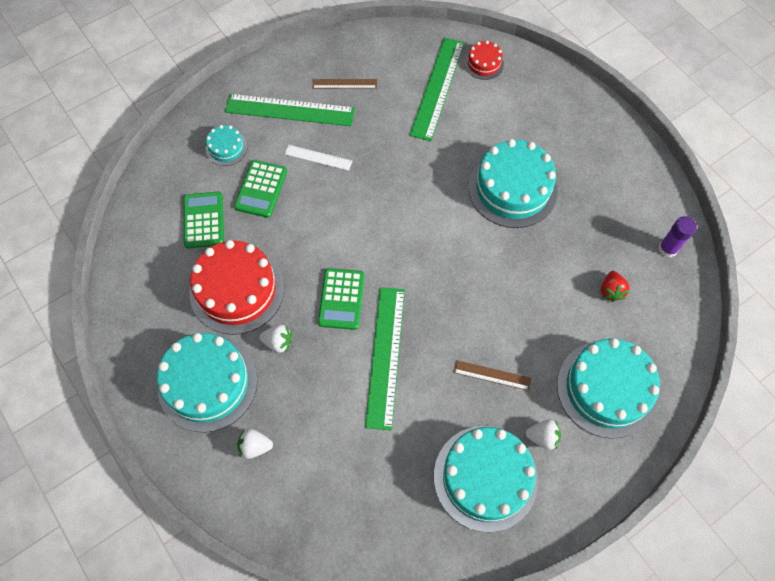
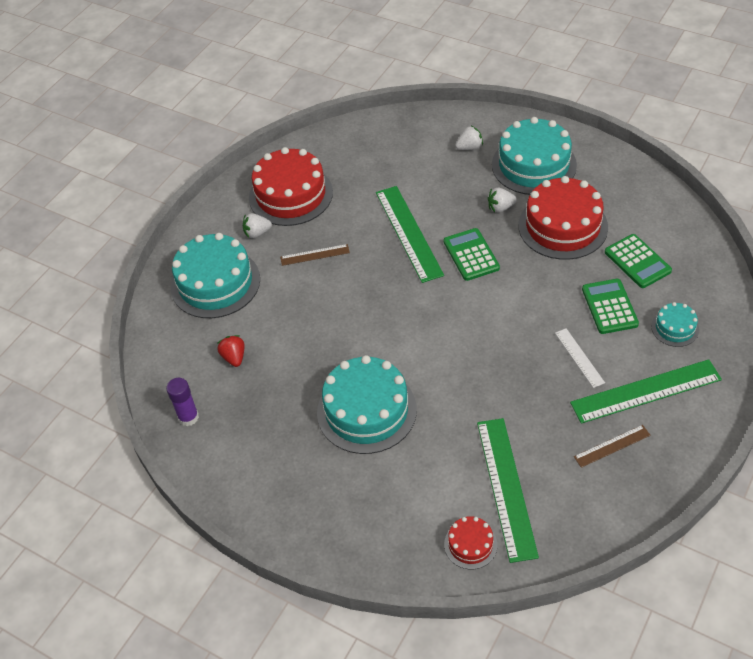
camera: 160 degrees right, 15 degrees down
white ruler [285,145,352,171] -> white ruler turned 75 degrees clockwise [555,328,605,388]
turquoise cake [434,426,538,532] -> red cake [249,147,333,226]

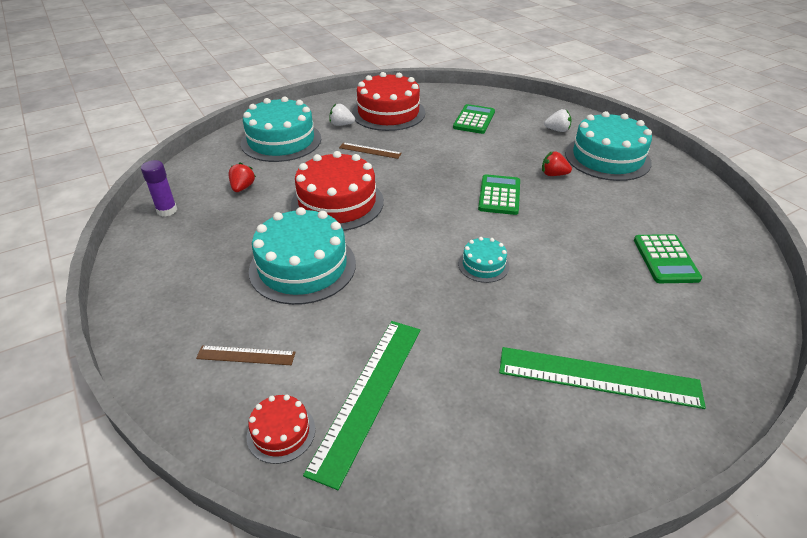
camera: 25 degrees right, 10 degrees down
green ruler [376,186,444,283] -> none
white strawberry [488,188,517,213] -> red strawberry [542,151,572,176]
red cake [519,176,608,260] -> red cake moved to [291,151,384,231]
white ruler [555,328,605,388] -> none
brown ruler [574,425,651,468] -> brown ruler moved to [196,345,295,365]
green calculator [582,279,639,334] -> green calculator moved to [453,104,495,134]
turquoise cake [651,302,699,347] -> turquoise cake moved to [458,237,510,283]

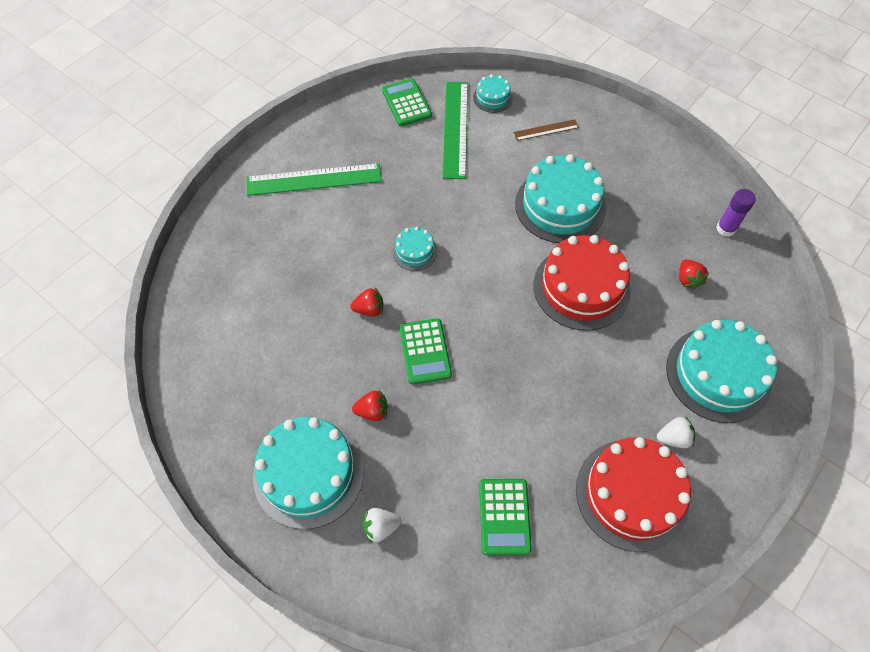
camera: 160 degrees right, 20 degrees up
red cake [247,395,315,464] -> turquoise cake [473,74,513,113]
brown ruler [339,142,402,159] -> none
green calculator [634,234,702,283] -> green calculator moved to [382,79,432,126]
none -> red strawberry [350,288,384,316]

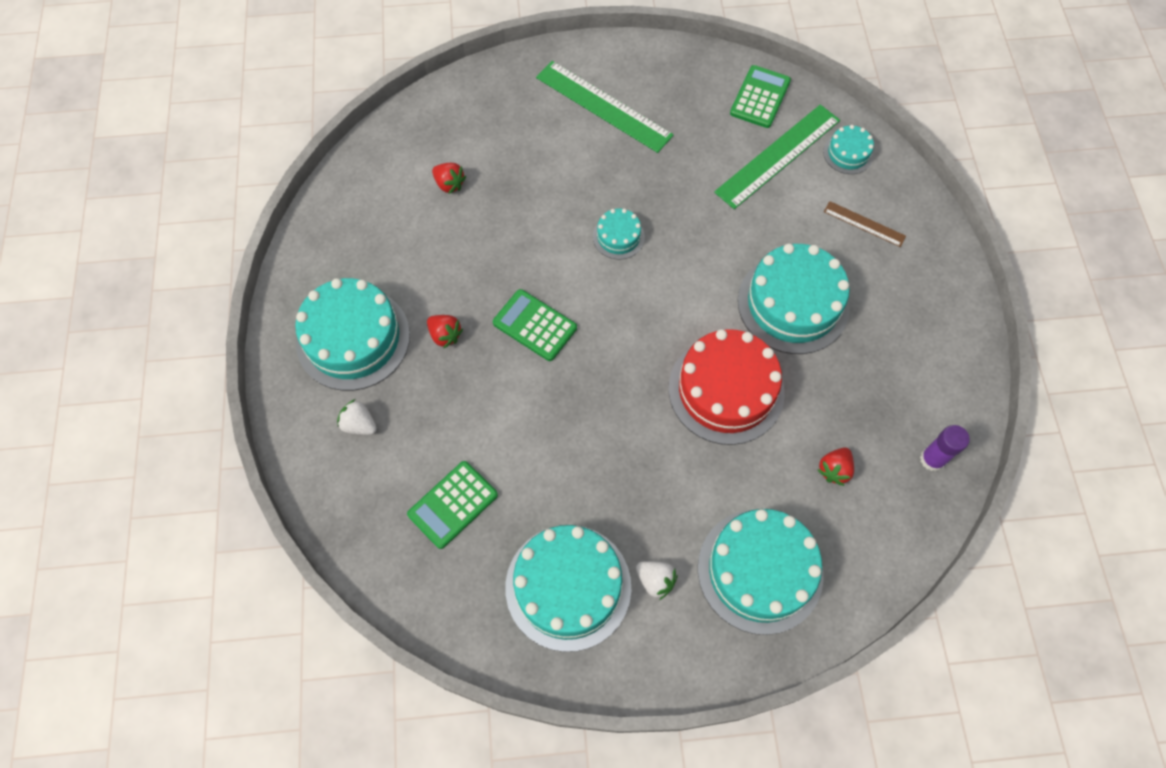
camera: 45 degrees right, 5 degrees up
red strawberry [350,288,384,316] -> red strawberry moved to [432,163,466,194]
green calculator [399,318,452,385] -> green calculator turned 90 degrees clockwise [493,289,577,361]
red cake [576,437,691,552] -> turquoise cake [505,525,631,652]

